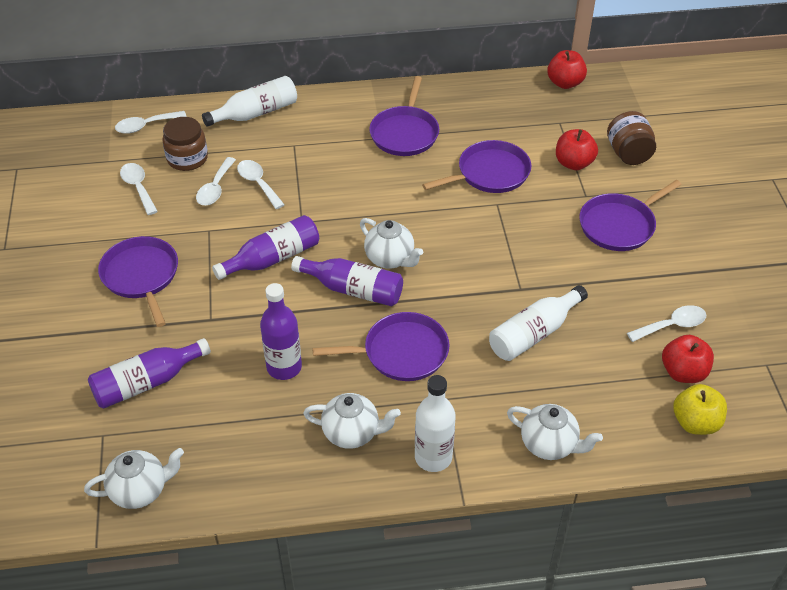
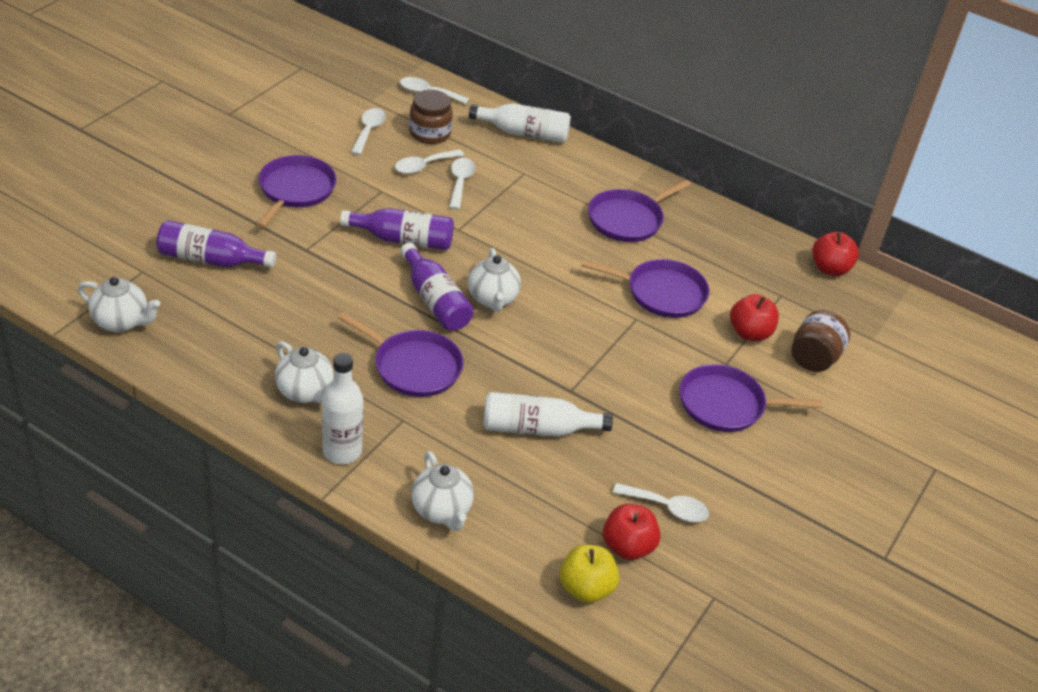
camera: 35 degrees right, 5 degrees down
purple bottle [260,283,302,380] -> none

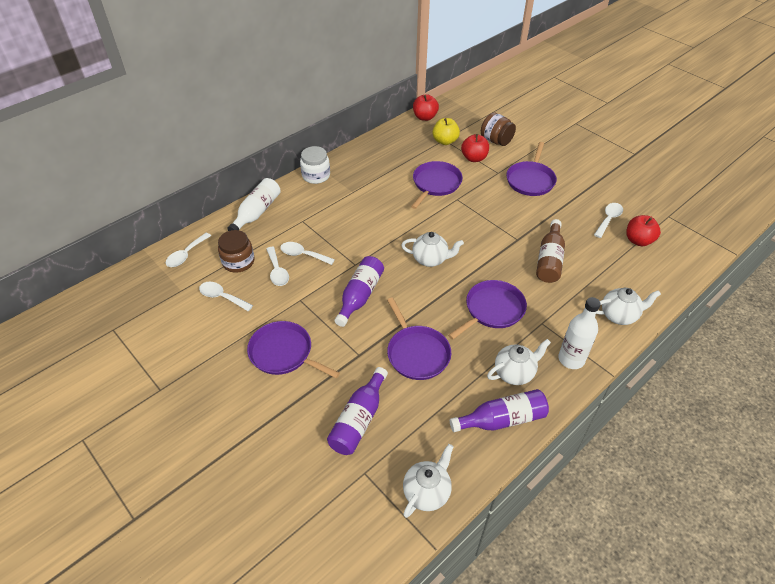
camera: 70 degrees left, 5 degrees up
purple bottle [400,243,474,331] -> purple bottle moved to [450,389,549,432]
white bottle [483,392,613,437] -> brown bottle [536,219,565,283]
yellow apple [560,545,619,603] -> yellow apple moved to [432,118,460,145]
purple pan [588,180,691,242] -> purple pan moved to [387,297,451,380]
none -> white jar [300,146,330,184]

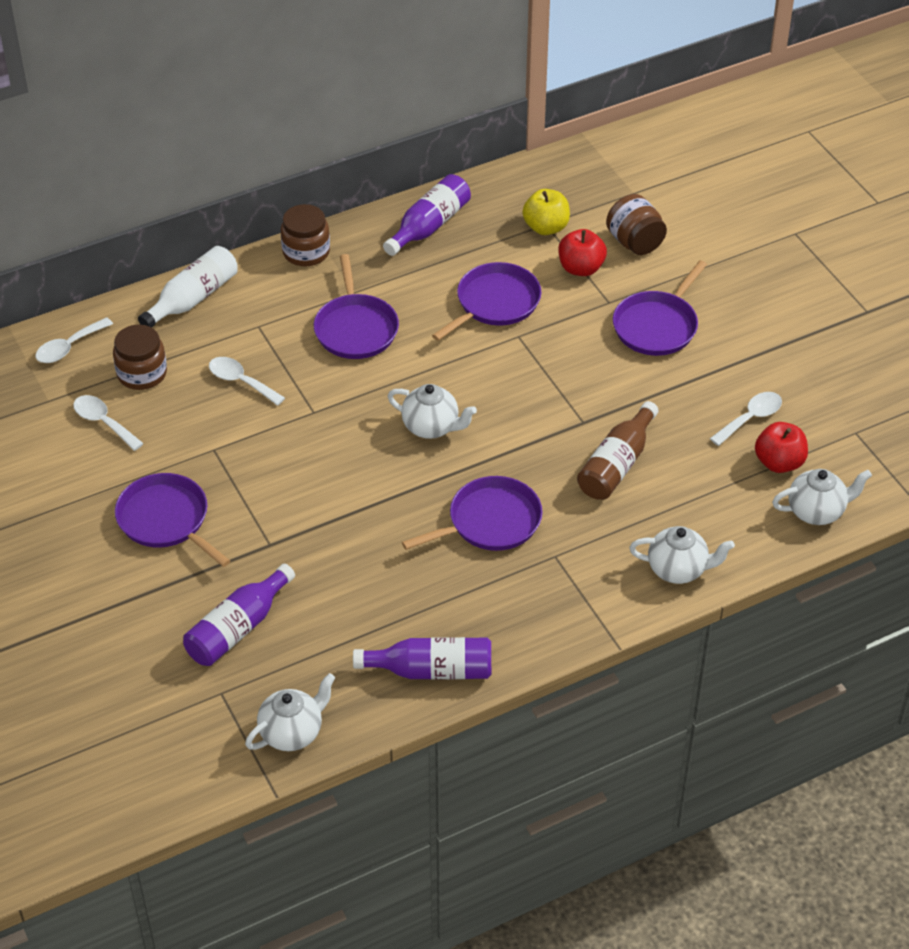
camera: 15 degrees right, 0 degrees up
white spoon [266,247,289,286] -> none
white jar [300,146,330,184] -> brown jar [281,204,330,266]
purple bottle [334,256,384,327] -> purple bottle moved to [383,174,471,256]
purple pan [387,297,451,380] -> purple pan moved to [314,254,399,359]
red apple [413,94,439,121] -> none
white teapot [487,339,551,385] -> white teapot moved to [772,469,872,525]
white bottle [558,297,601,369] -> none

